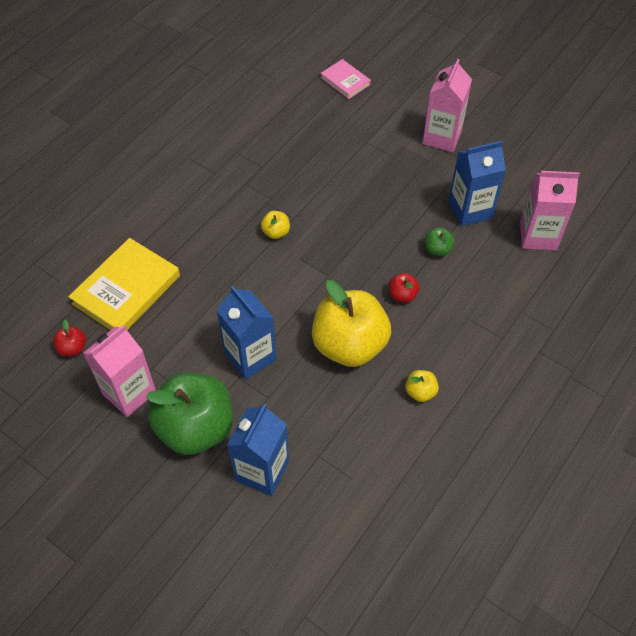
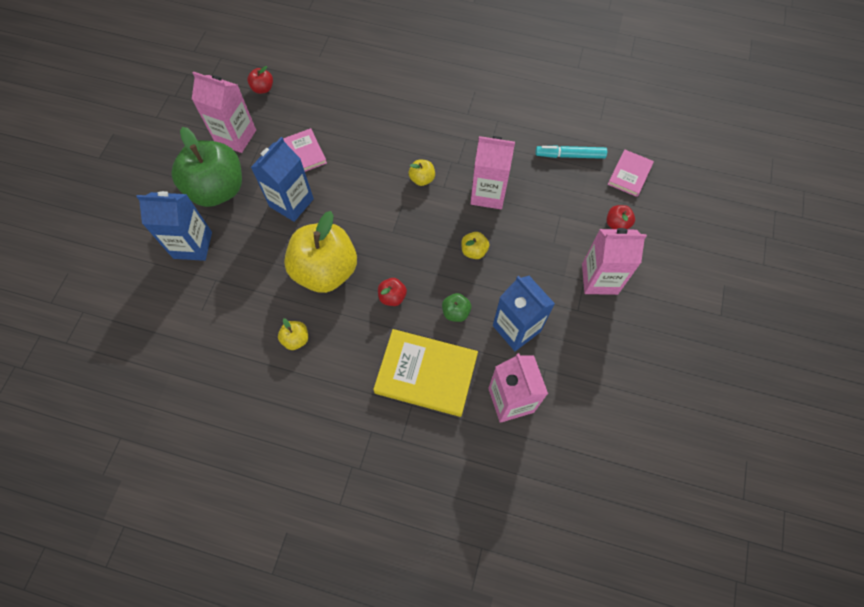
camera: 70 degrees right, 10 degrees up
yellow book [68,238,180,330] -> yellow book moved to [373,329,478,417]
none -> pink book [283,128,327,172]
none -> yellow apple [461,232,489,259]
none -> pink carton [470,136,515,209]
none -> turquoise marker [535,145,607,159]
none -> red apple [607,205,635,230]

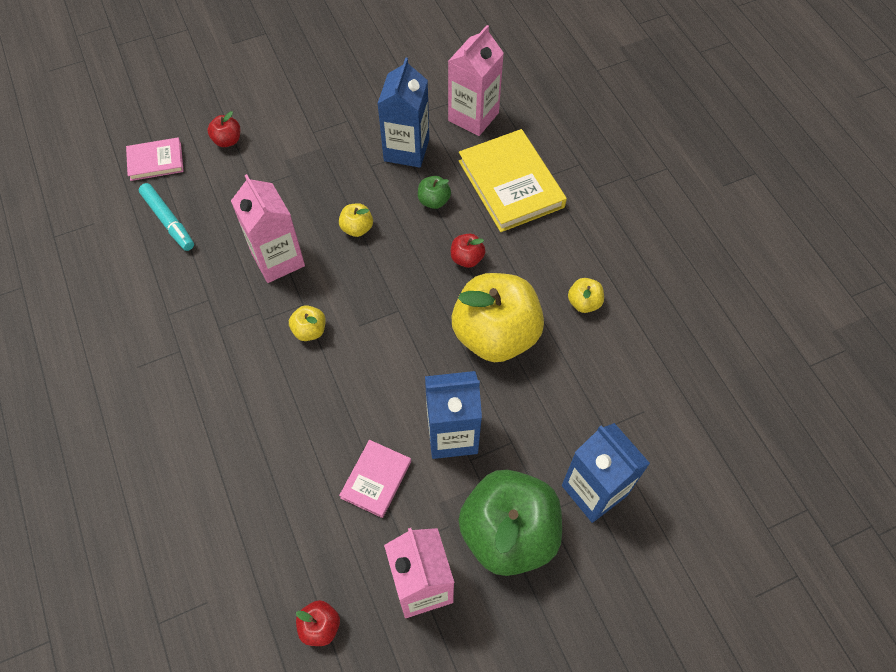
camera: 130 degrees left, 5 degrees down
pink carton [582,228,647,295] -> none

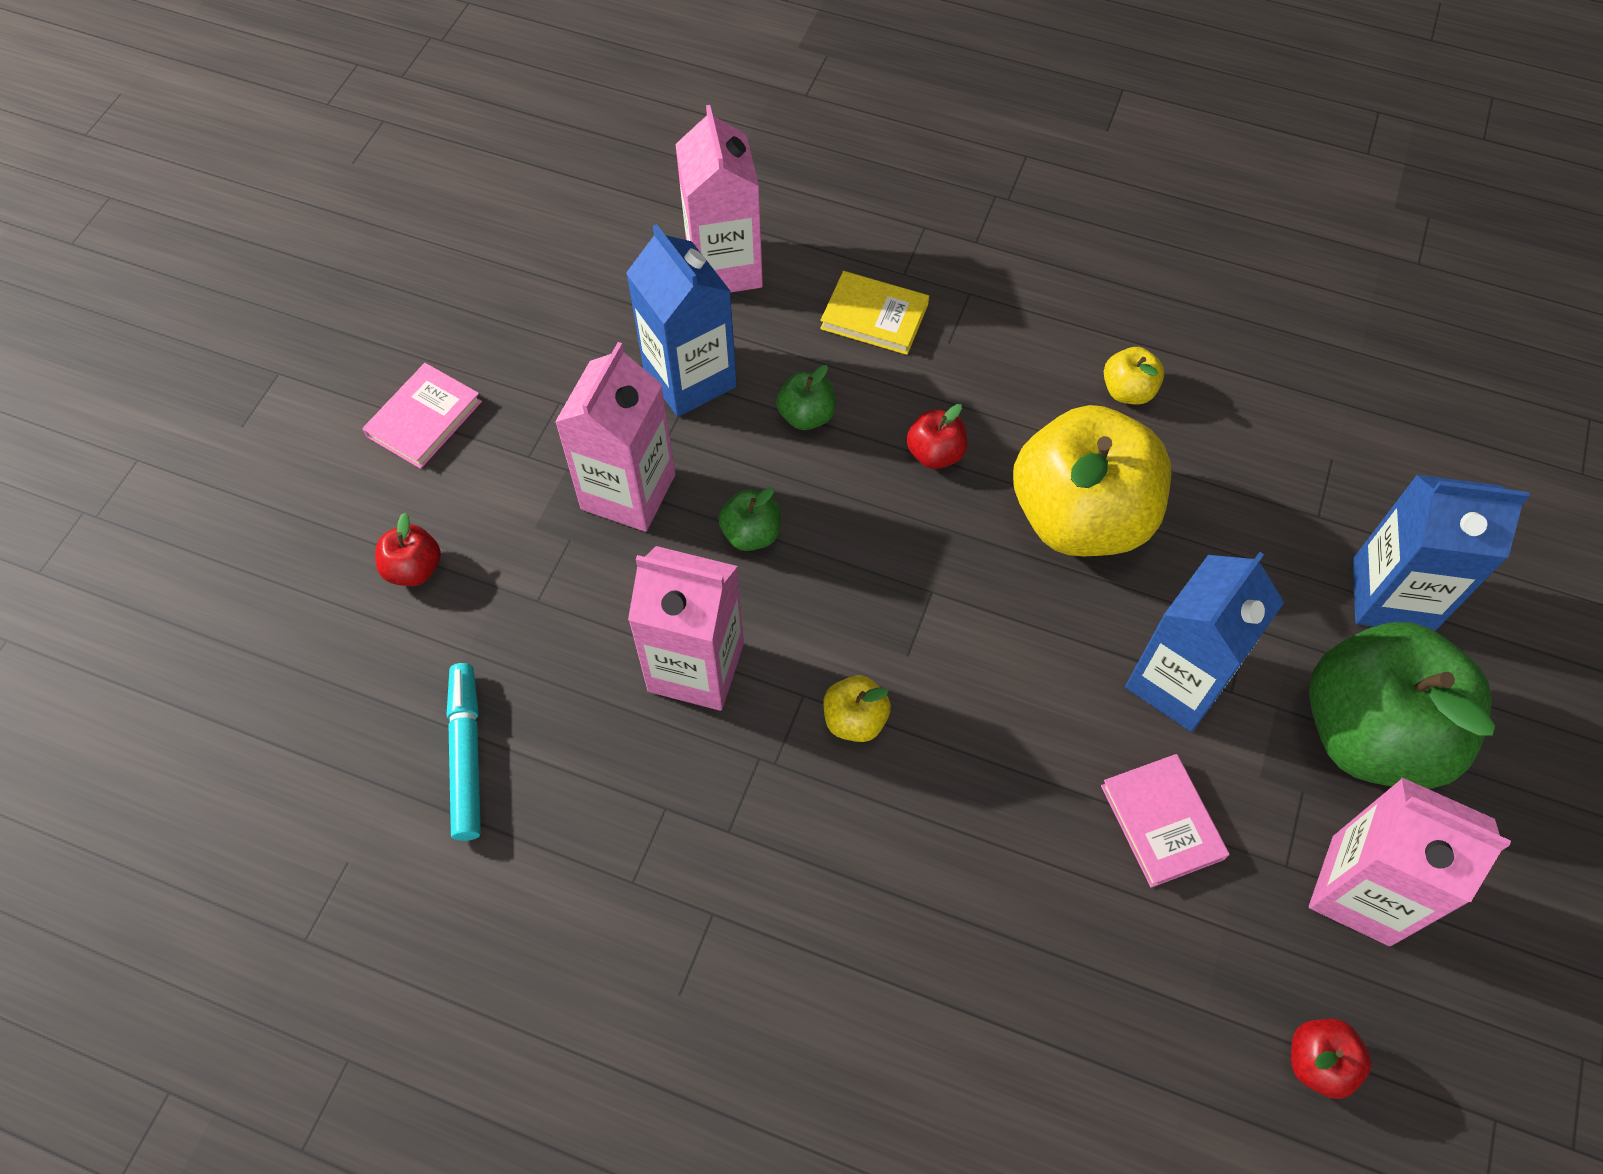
camera: 45 degrees left, 0 degrees up
pink book [126,137,184,181] -> pink book moved to [363,363,482,469]
turquoise marker [139,183,194,251] -> turquoise marker turned 105 degrees counterclockwise [447,663,481,841]
yellow apple [339,203,373,237] -> green apple [718,487,781,551]
yellow book [459,129,567,232] -> yellow book [820,271,929,355], size x0.55
none -> pink carton [555,342,675,532]

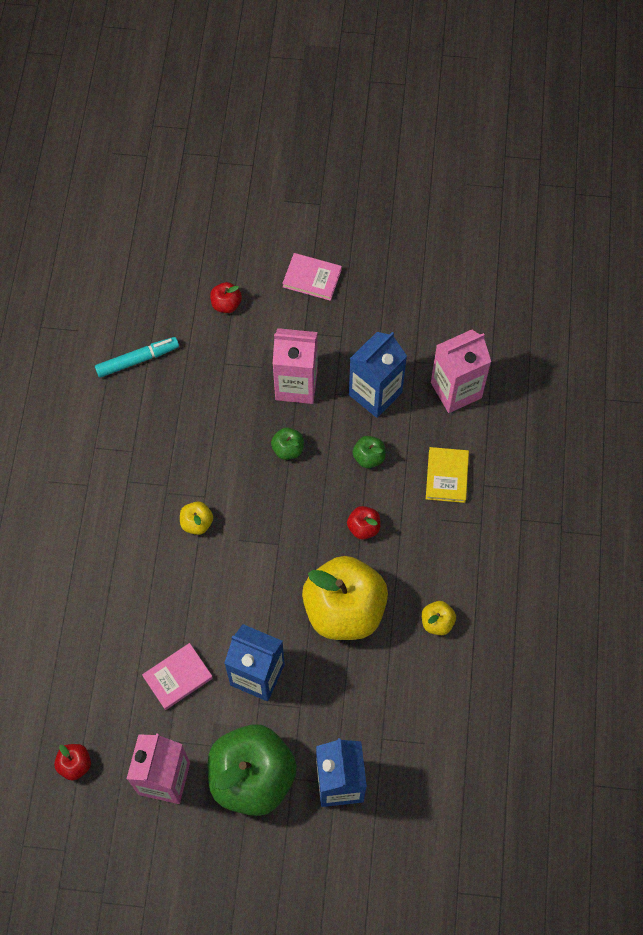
camera: 75 degrees right, 5 degrees up
pink carton [628,546,744,711] -> none

